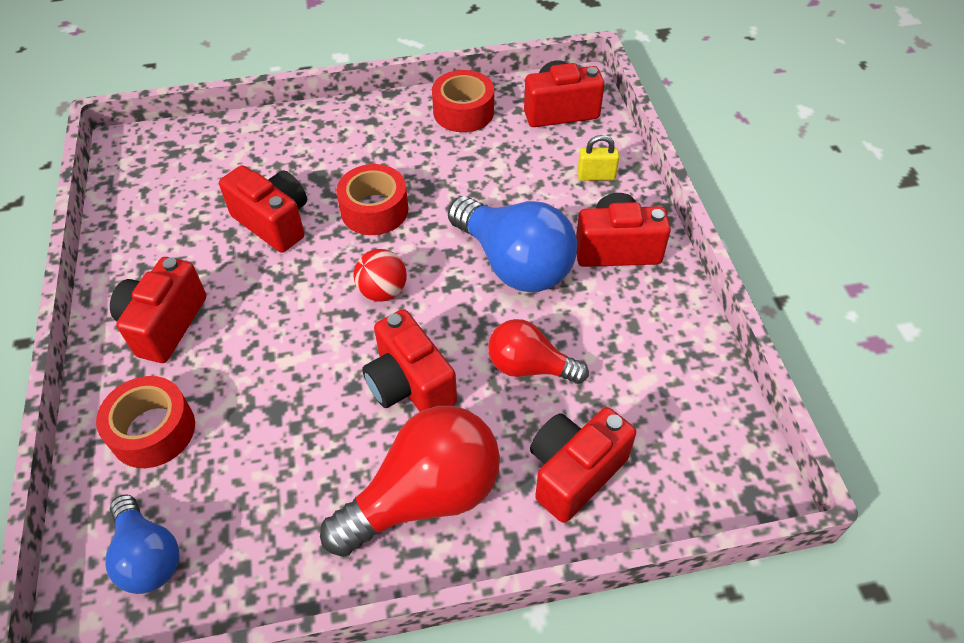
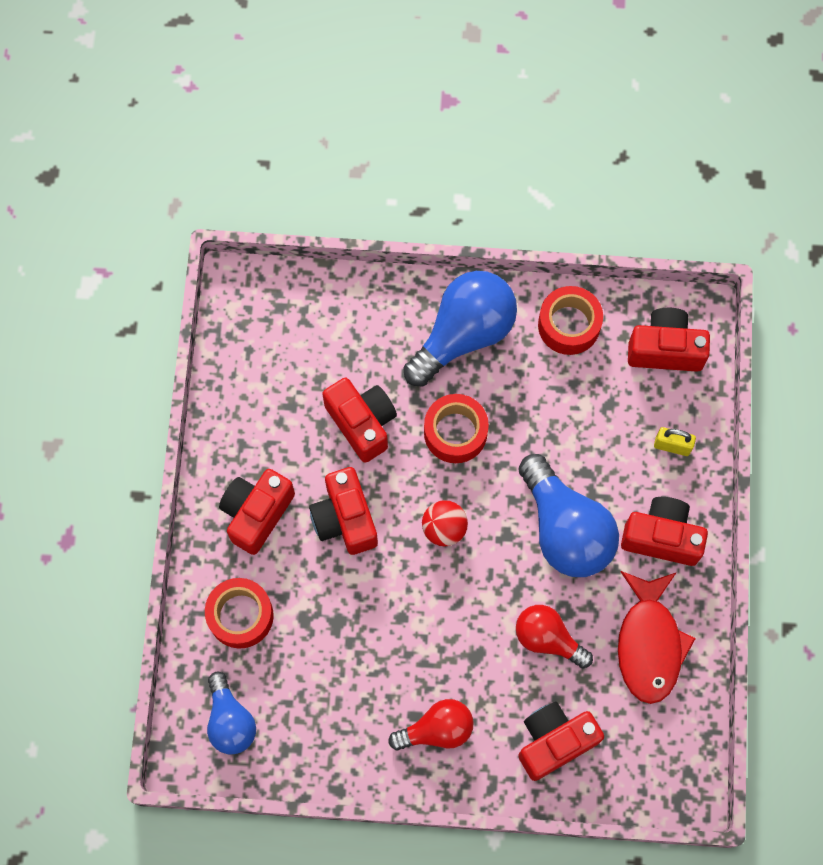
camera: 15 degrees right, 20 degrees up
red light bulb [320,406,500,557] -> red light bulb [389,699,473,751], size x0.60
red camera [362,309,457,412] -> red camera moved to [309,467,378,555]
none -> blue light bulb [403,271,517,387]
none -> red fish [618,571,696,704]

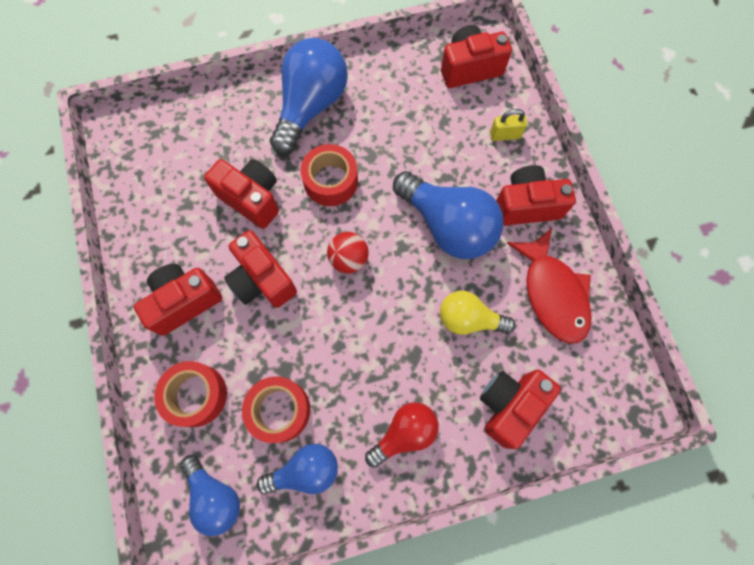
camera: 20 degrees left, 0 degrees up
red camera [219,469,295,555] -> red camera turned 45 degrees clockwise [134,264,222,336]
red light bulb [516,605,593,669] -> yellow light bulb [440,291,515,334]
red tape [538,286,603,355] -> red tape moved to [242,376,310,443]
none -> blue light bulb [257,444,338,494]

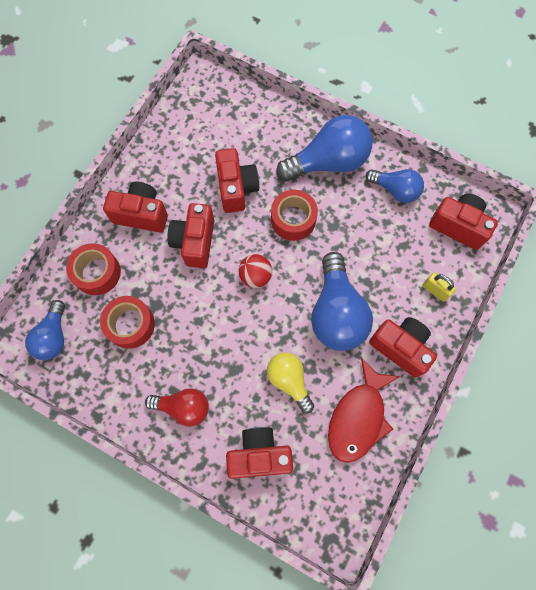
camera: 45 degrees right, 0 degrees up
blue light bulb [257,444,338,494] -> blue light bulb moved to [366,169,424,203]

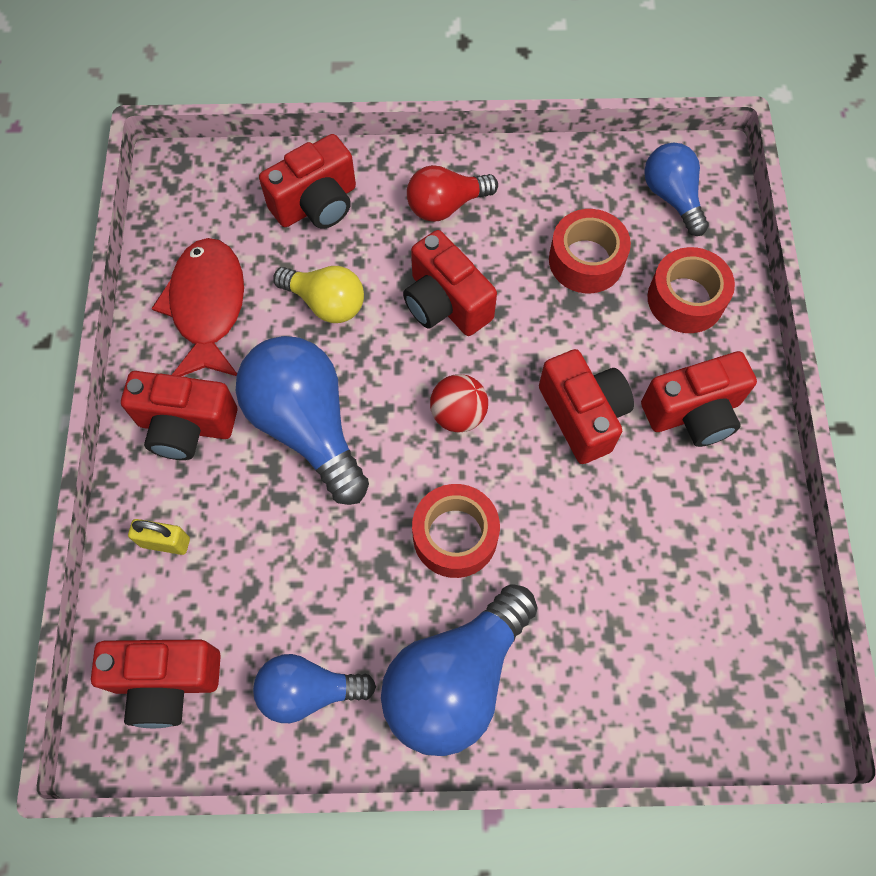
camera: 150 degrees right, 5 degrees down
red camera [215,148,259,213] -> red camera moved to [403,230,497,336]

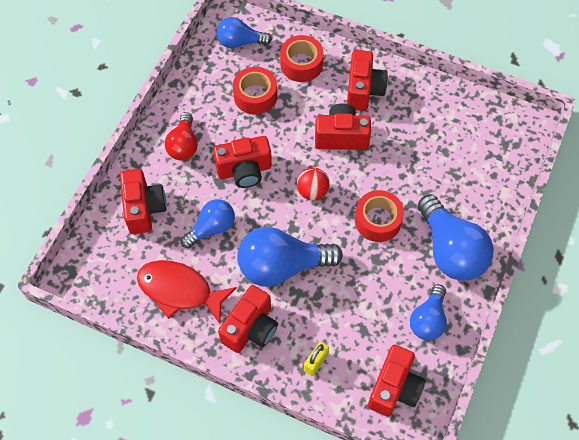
camera: 65 degrees left, 5 degrees down
yellow light bulb [273,266,364,323] -> blue light bulb [181,199,235,248]

